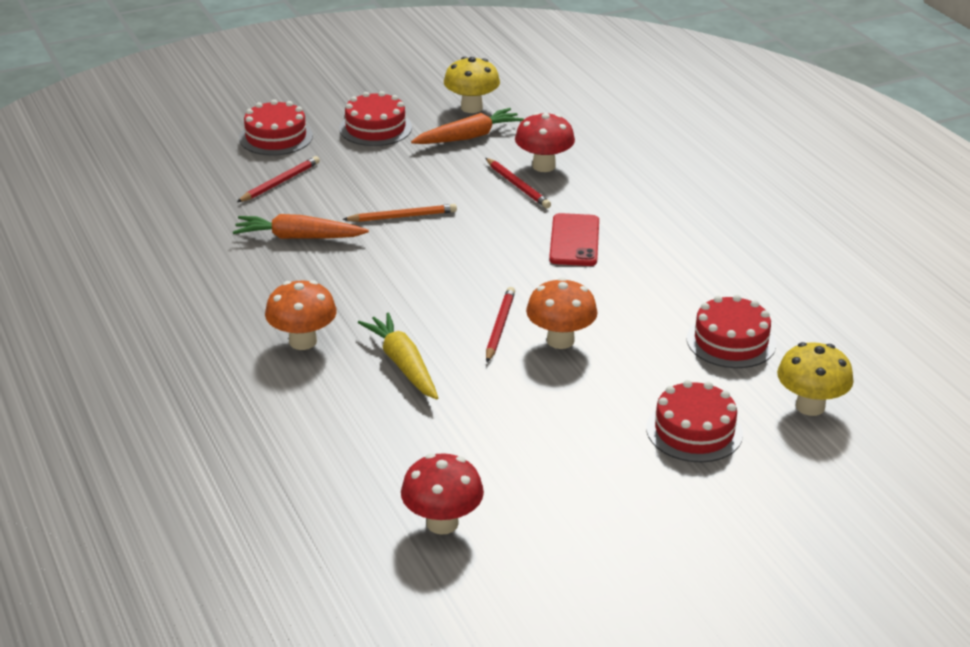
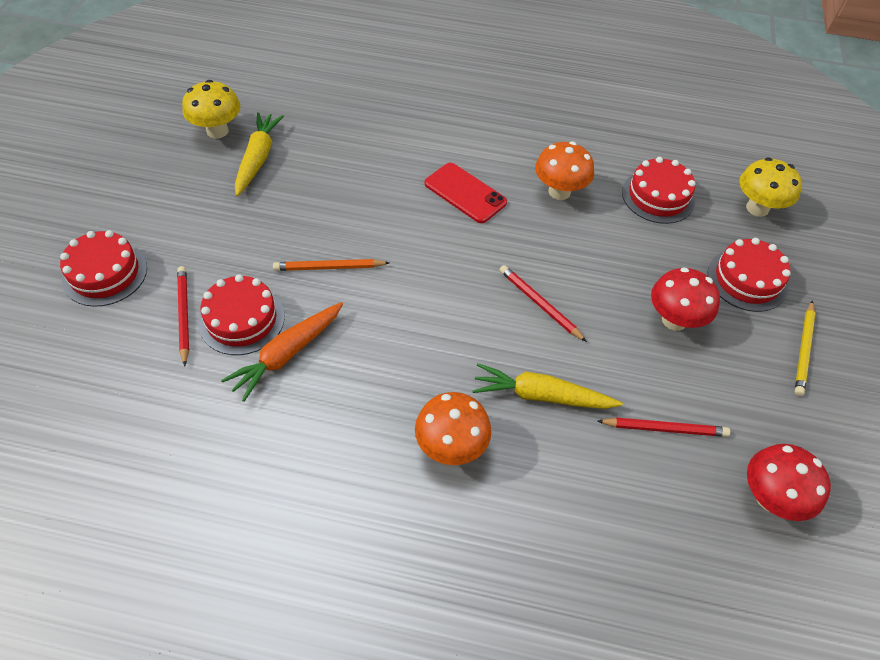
camera: 55 degrees left, 20 degrees up
red cake [339,91,412,146] -> red cake moved to [198,274,285,355]
orange pencil [342,204,457,222] -> orange pencil turned 120 degrees counterclockwise [273,259,390,271]
orange carrot [411,108,524,144] -> yellow carrot [235,112,284,196]
red pencil [486,158,551,208] -> red pencil moved to [598,418,730,437]
red mushroom [515,112,575,172] -> red mushroom moved to [651,267,720,331]
orange mushroom [526,278,597,349] -> orange mushroom moved to [535,142,594,200]
none -> yellow pencil [794,301,815,396]

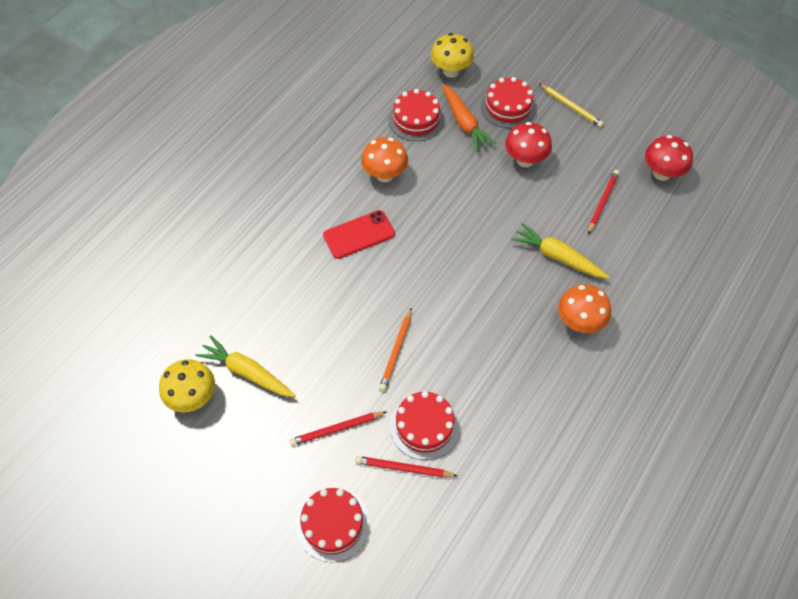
camera: 65 degrees left, 5 degrees up
orange carrot [221,302,343,402] -> orange carrot moved to [442,84,497,152]
yellow carrot [472,363,623,409] -> yellow carrot turned 90 degrees clockwise [511,223,609,279]
red pencil [500,265,587,342] -> red pencil moved to [289,412,386,446]

